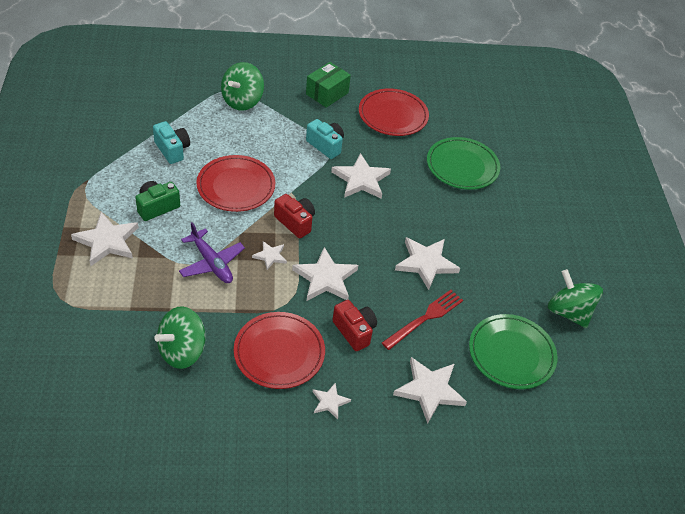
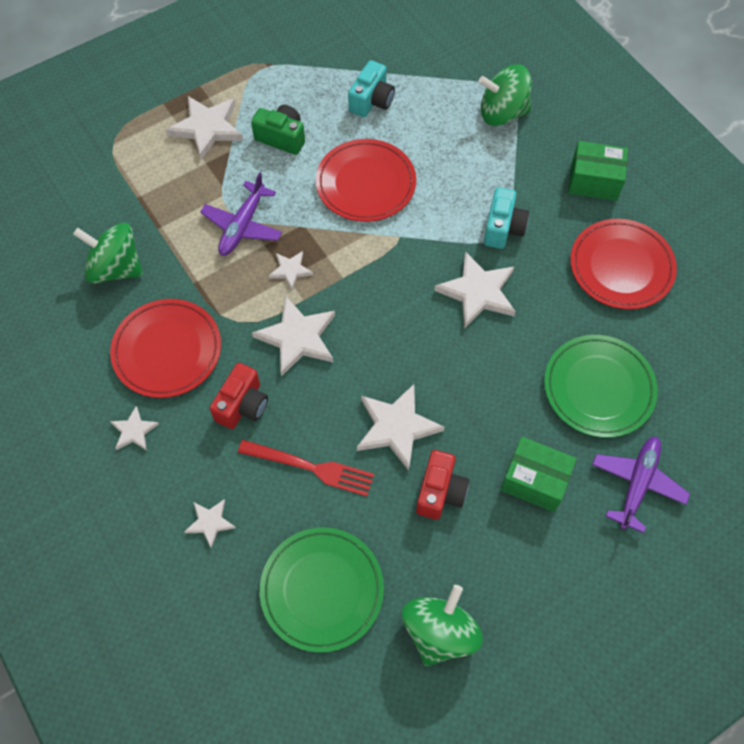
camera: 65 degrees right, 15 degrees up
red camera [274,194,315,238] -> red camera moved to [416,450,469,520]
white star [393,357,467,424] -> white star [184,499,236,548], size x0.54
none -> green box [500,437,577,512]
none -> purple plane [592,436,690,533]

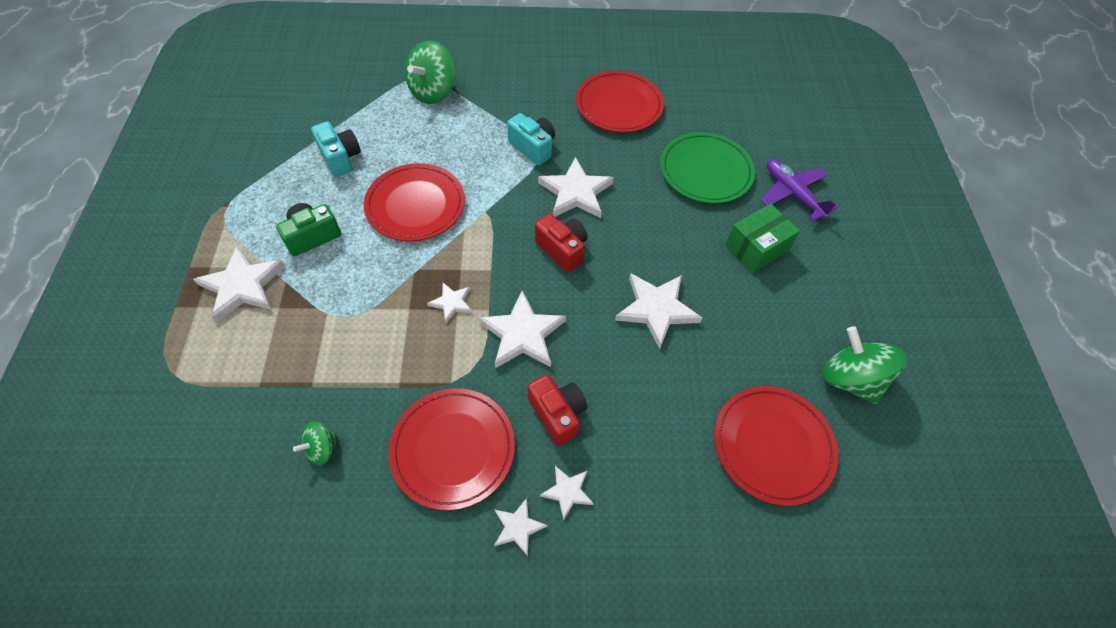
camera: 60 degrees left, 5 degrees down
green spinning top [73,223,143,284] -> green spinning top [293,421,339,466], size x0.53
white star [184,499,236,548] -> white star moved to [540,466,594,520]
purple plane [200,172,282,256] -> none
red fork [238,440,374,496] -> none
green plate [260,527,384,653] -> red plate [714,386,838,506]
red camera [416,450,469,520] -> red camera moved to [535,214,588,272]
green box [568,141,628,201] -> none

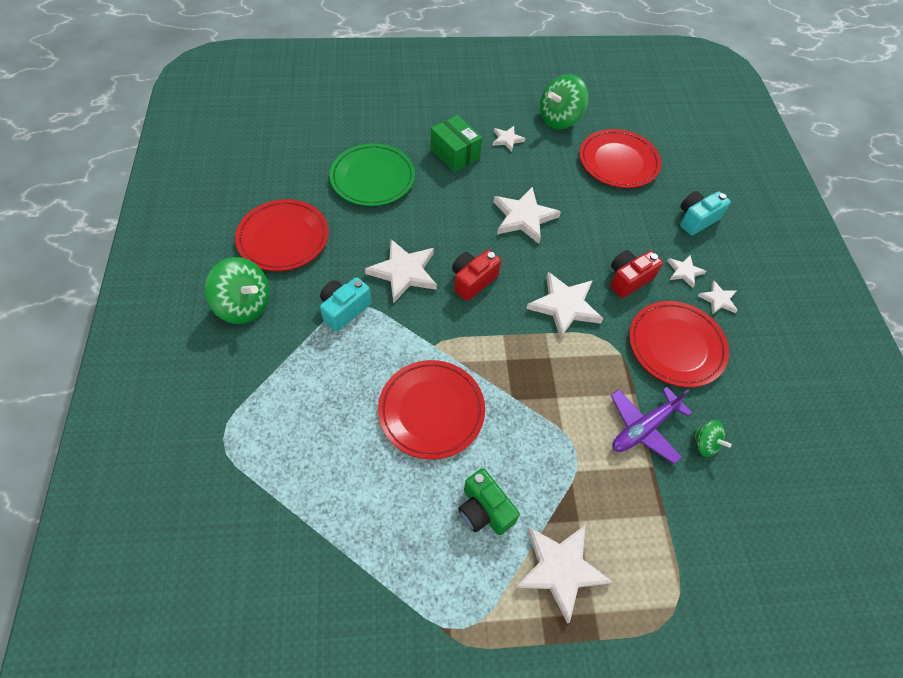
camera: 95 degrees left, 0 degrees up
turquoise camera [311,121,361,177] -> turquoise camera moved to [680,191,731,235]
green spinning top [405,41,456,104] -> green spinning top moved to [205,257,269,324]
white star [427,283,473,323] -> white star moved to [493,126,526,152]
purple plane [761,159,838,221] -> purple plane moved to [611,387,692,464]

